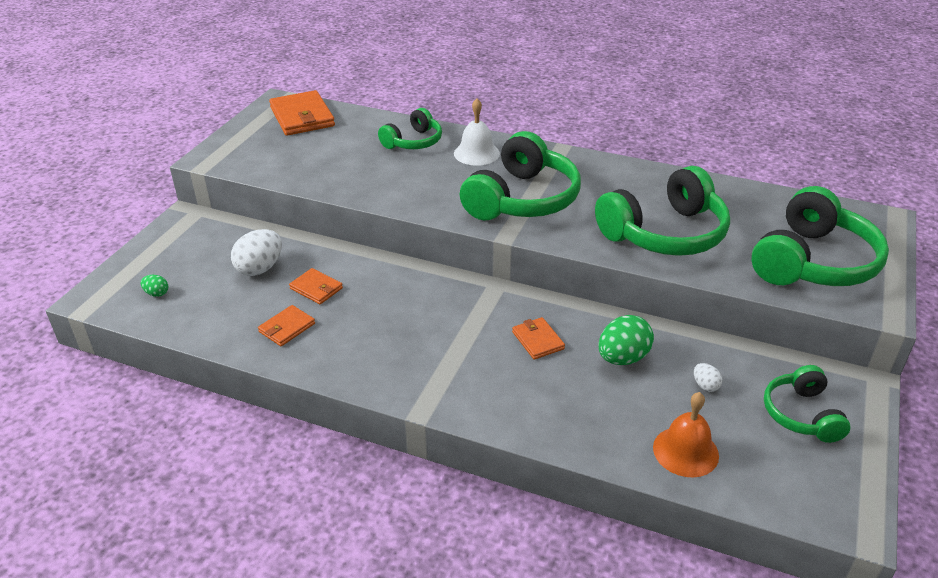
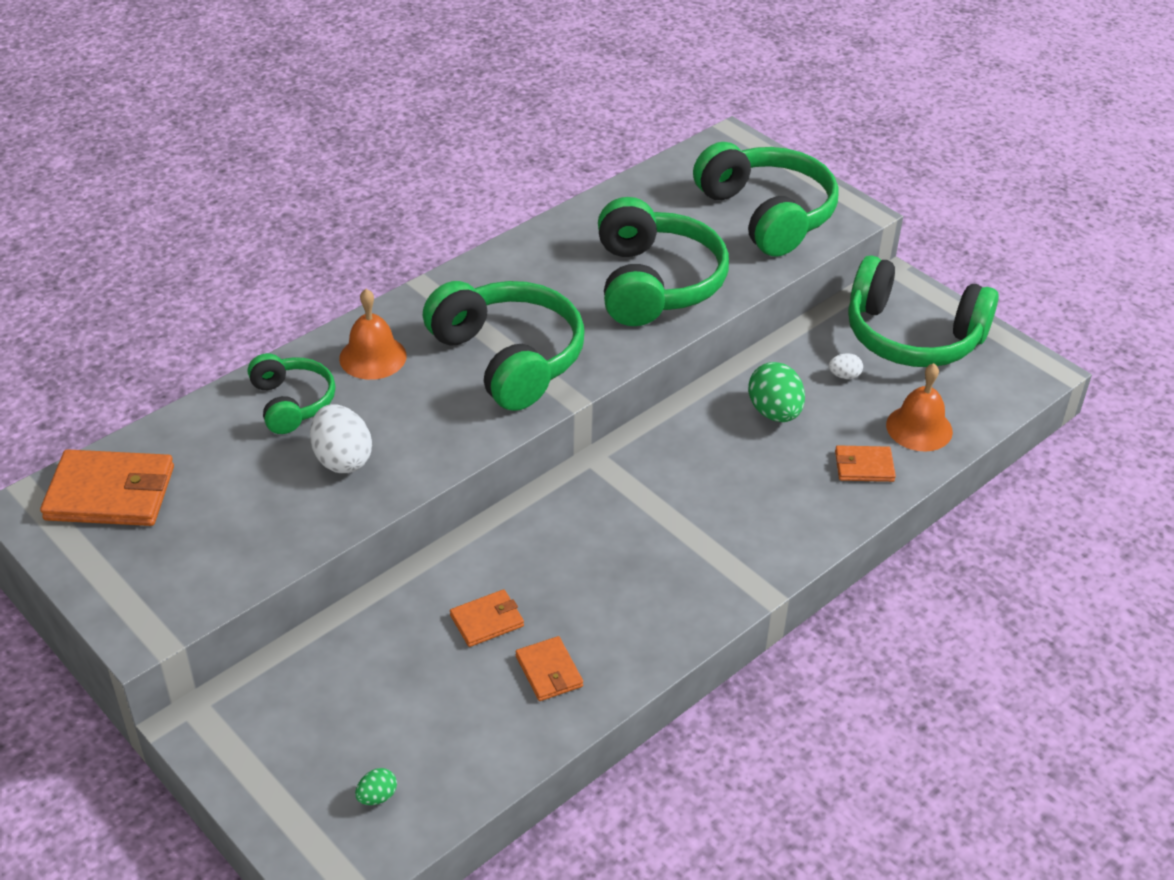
camera: 65 degrees left, 5 degrees up
white egg [231,229,282,276] -> white egg moved to [310,404,372,473]
white bell [454,99,500,166] -> orange bell [339,289,407,380]
orange wallet [512,317,565,360] -> orange wallet moved to [835,445,896,482]
green headphones [764,365,851,443] -> green headphones [848,255,999,367], size x1.76

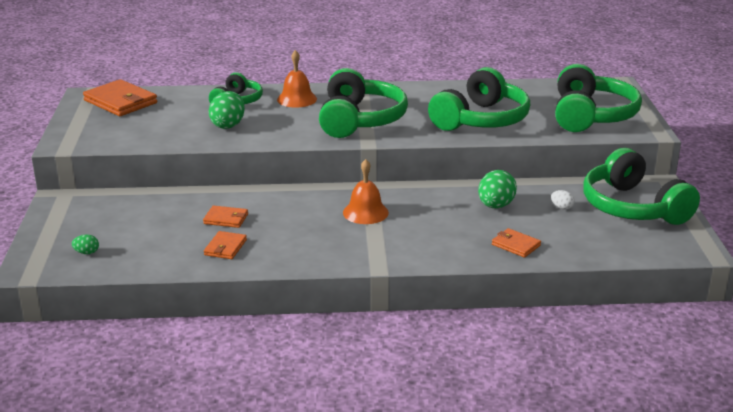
camera: 40 degrees right, 15 degrees down
white egg [310,404,372,473] -> green egg [208,91,245,129]
orange bell [886,363,953,451] -> orange bell moved to [343,159,389,224]

